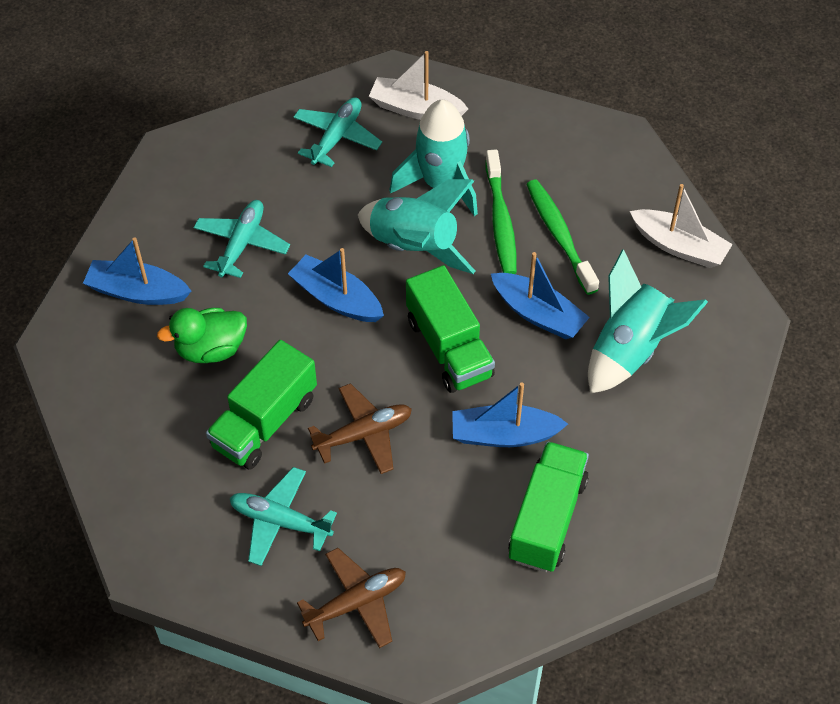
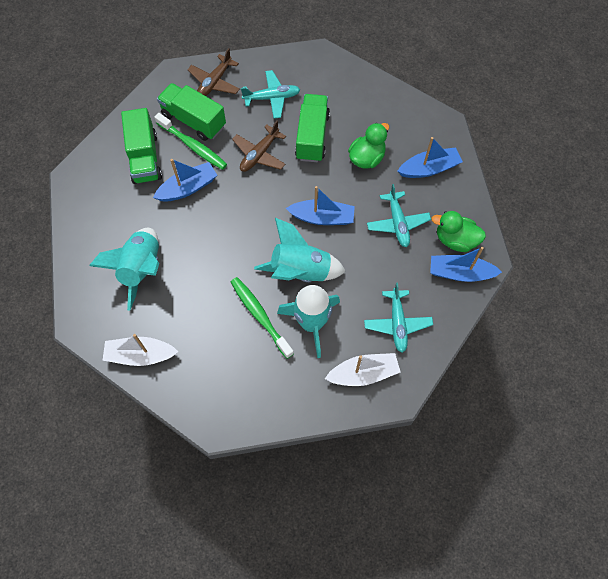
camera: 150 degrees right, 10 degrees up
green truck [406,265,495,393] -> green truck moved to [157,83,226,141]
blue boat [491,252,590,339] -> blue boat moved to [430,247,502,282]
green toothbrush [526,180,599,295] -> green toothbrush moved to [154,113,227,170]
none -> green duck [432,211,486,252]

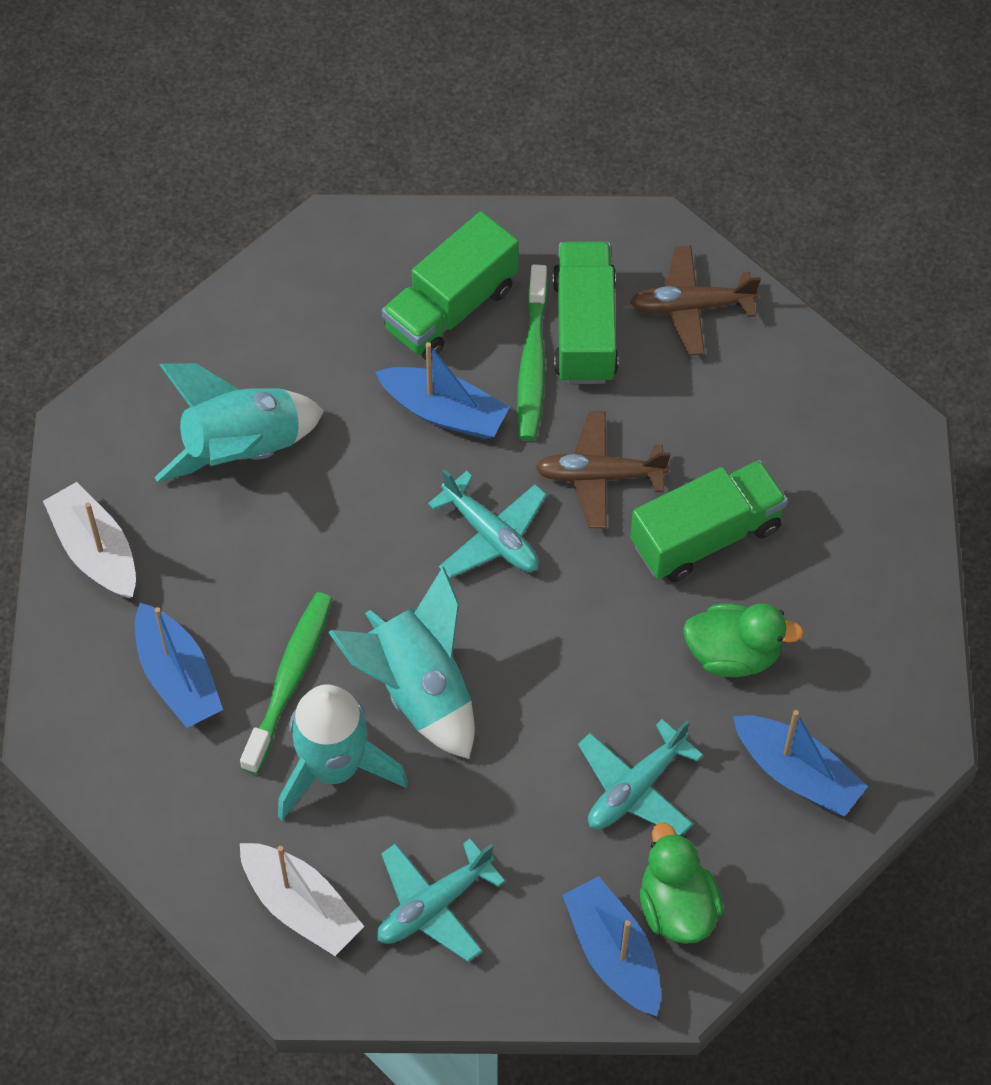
camera: 55 degrees right, 5 degrees down
turquoise plane [241,70,300,119] -> turquoise plane moved to [428,469,547,578]
blue boat [286,186,355,225] -> blue boat moved to [135,603,223,728]

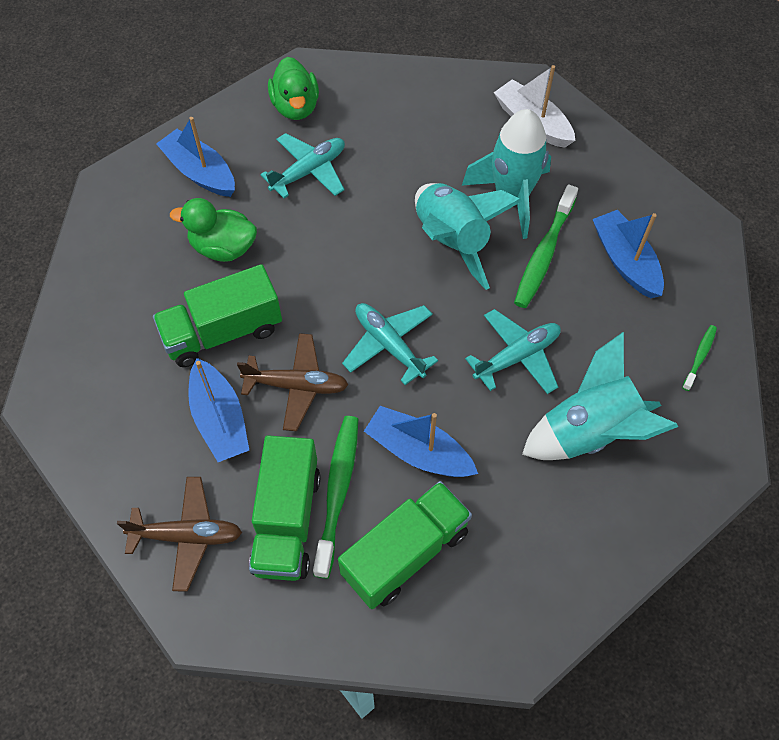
camera: 175 degrees left, 0 degrees up
white boat [43,482,136,598] -> green toothbrush [682,325,717,391]
turquoise plane [377,839,505,962] -> turquoise plane moved to [465,309,561,394]
blue boat [562,876,661,1016] -> blue boat moved to [188,358,249,462]

